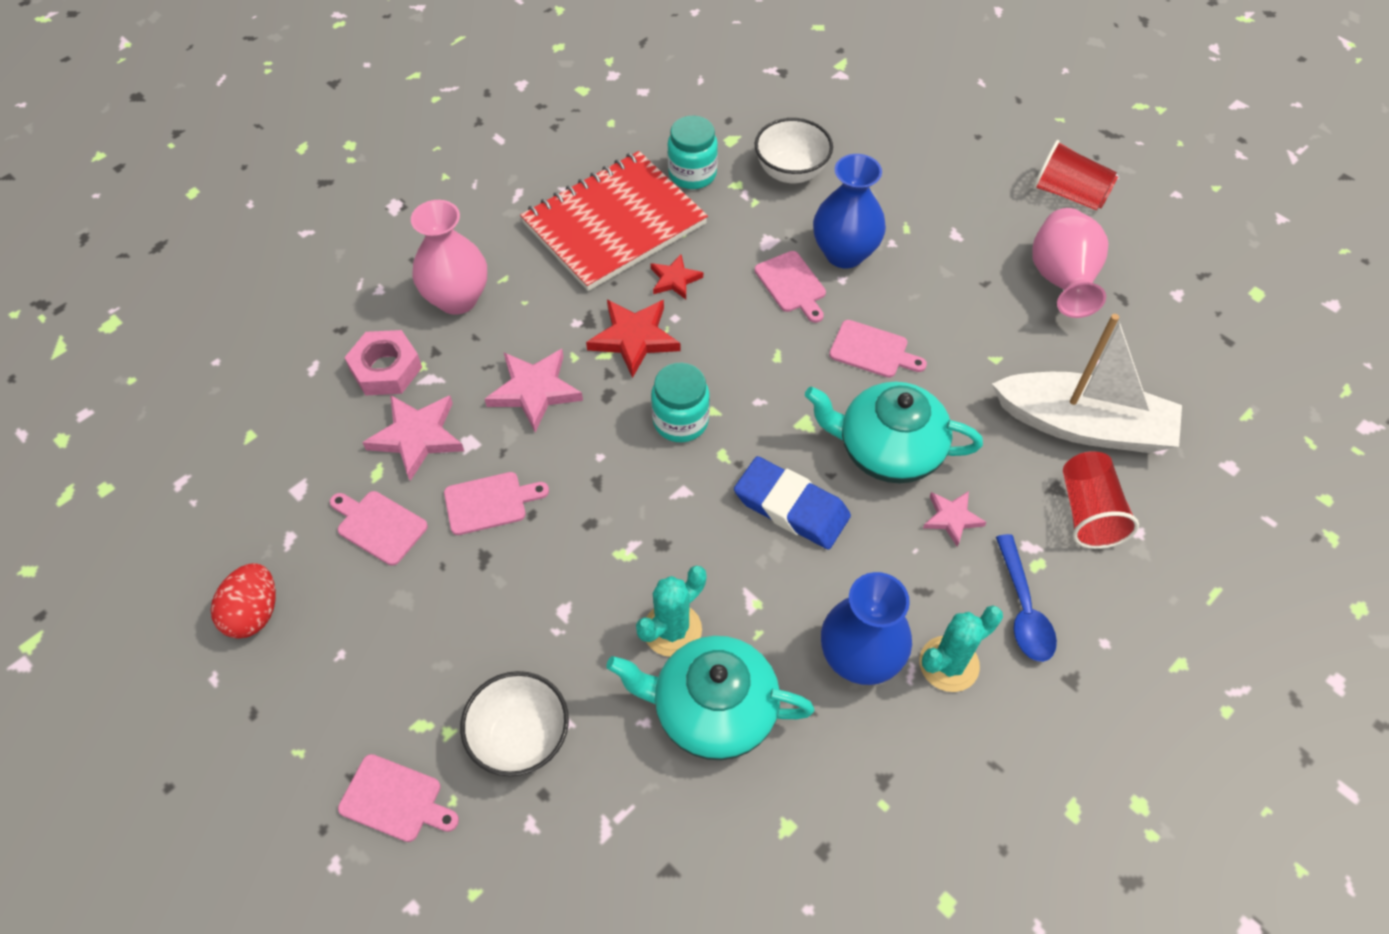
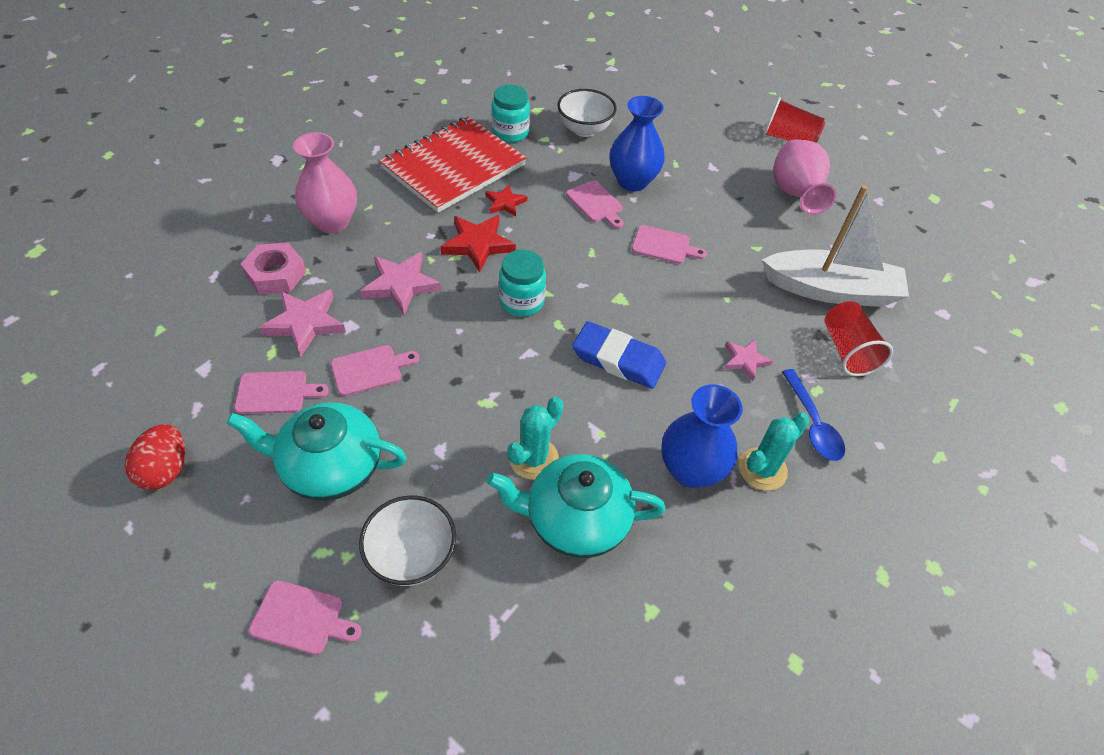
camera: 10 degrees left, 5 degrees down
pink cutting board [330,491,428,566] -> pink cutting board turned 150 degrees clockwise [234,371,329,414]
turquoise teapot [805,382,983,483] -> turquoise teapot moved to [227,402,407,501]

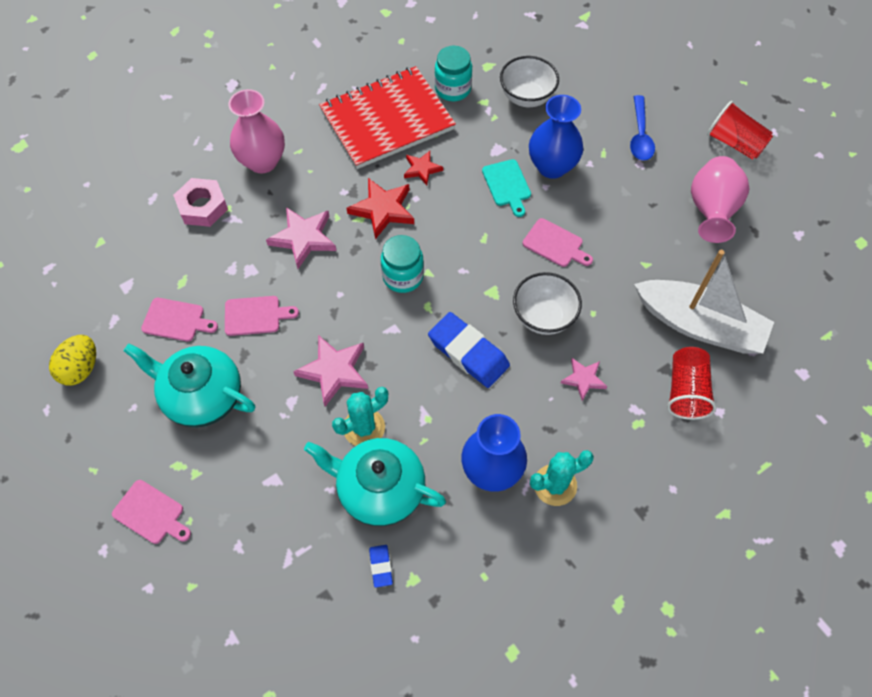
camera: 20 degrees right, 10 degrees up
red egg [125,424,185,490] -> yellow egg [49,335,96,386]
pink star [259,289,346,356] -> pink star moved to [293,335,368,407]
white bowl [359,496,456,586] -> white bowl moved to [513,272,582,335]
pink cutting board [566,180,623,229] -> turquoise cutting board [482,159,531,217]
blue spoon [782,369,845,461] -> blue spoon moved to [630,95,655,161]
none -> blue eraser [369,545,393,588]

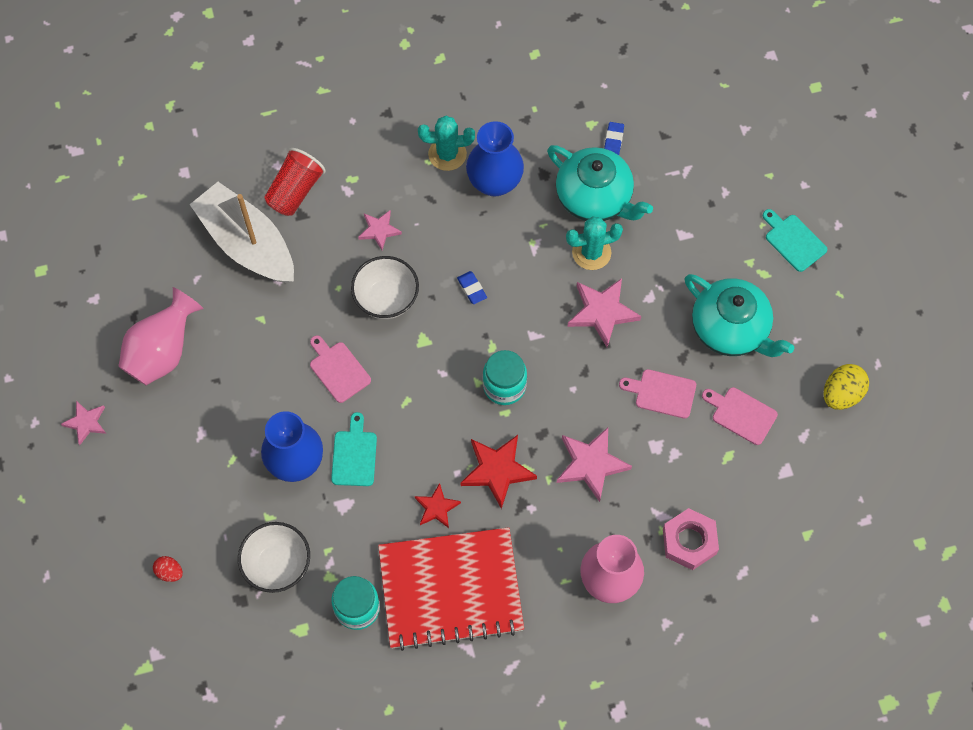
camera: 160 degrees left, 5 degrees up
pink cutting board [112,480,191,544] -> turquoise cutting board [763,209,827,272]
blue eraser [428,312,510,388] -> blue eraser [457,271,487,304], size x0.46
blue spoon [630,95,655,161] -> none
red cup [707,101,773,160] -> pink star [61,401,106,445]
none -> red egg [153,556,183,582]

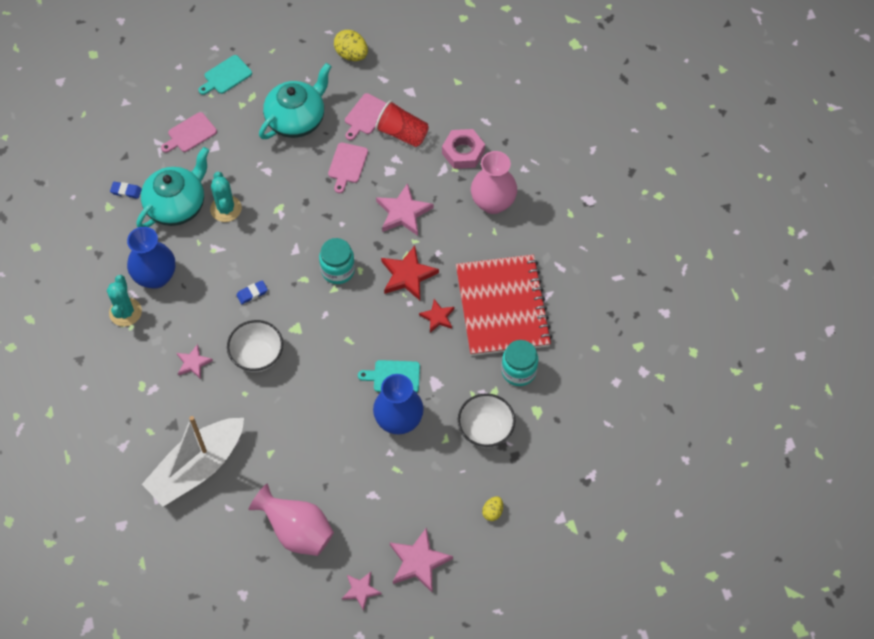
camera: 90 degrees left, 5 degrees down
red egg [153,556,183,582] -> yellow egg [482,496,503,521]
red cup [264,148,326,216] -> red cup moved to [375,100,429,147]
pink cutting board [310,335,371,403] -> pink cutting board moved to [161,112,217,153]
pink star [567,278,641,347] -> pink star moved to [390,527,453,592]

